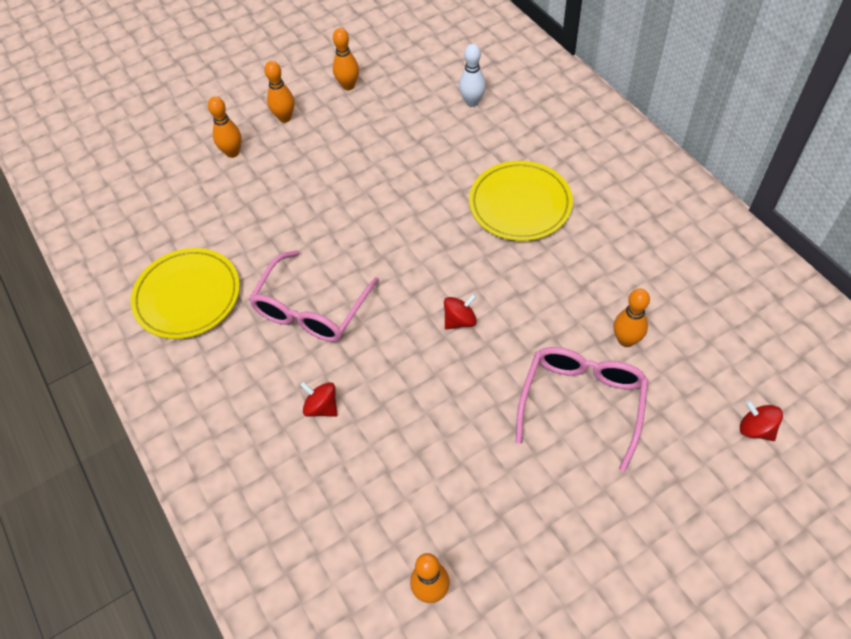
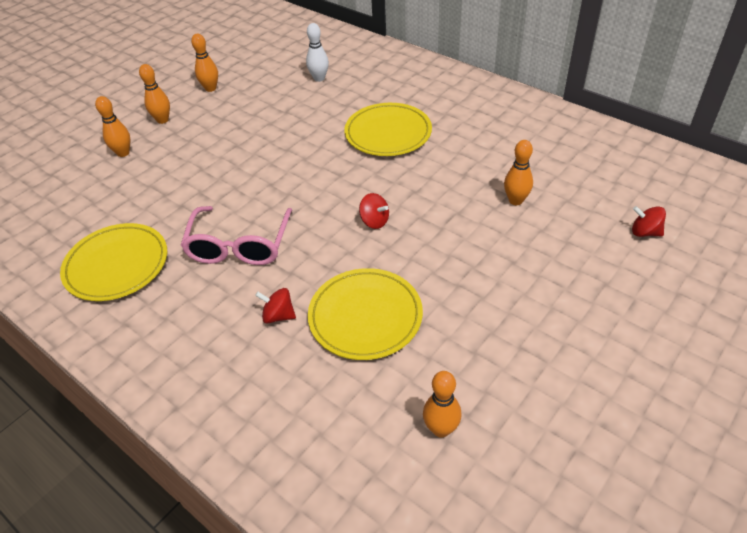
camera: 20 degrees left, 10 degrees down
red spinning top [444,294,477,329] -> red spinning top turned 90 degrees clockwise [359,193,389,229]
pink glasses [516,347,648,472] -> none
none -> yellow plate [308,268,423,360]

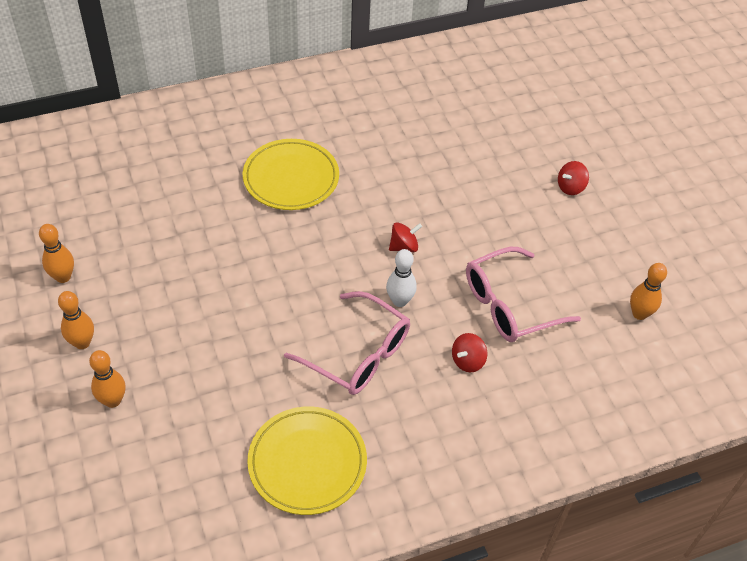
camera: 65 degrees left, 5 degrees up
white bowling pin [306,23,329,82] -> white bowling pin moved to [386,249,417,307]
yellow plate [308,268,423,360] -> pink glasses [466,247,581,342]
orange bowling pin [504,140,533,205] -> none
red spinning top [632,206,666,237] -> red spinning top moved to [558,161,589,195]

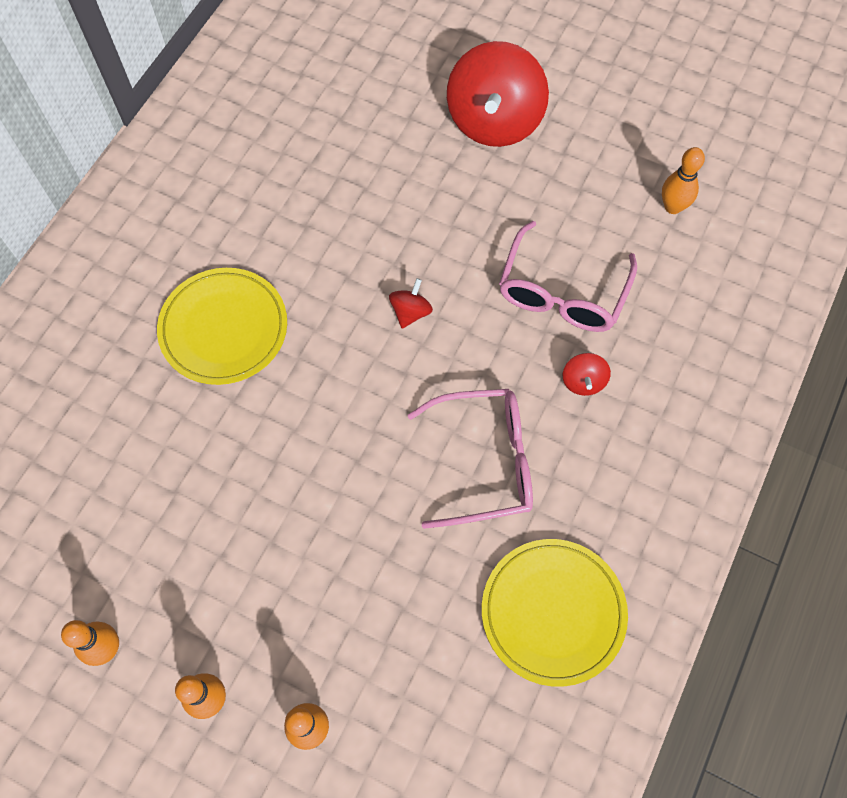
camera: 40 degrees left, 15 degrees up
white bowling pin [386,249,417,307] -> none
red spinning top [558,161,589,195] -> red spinning top [447,41,549,147], size x2.37

